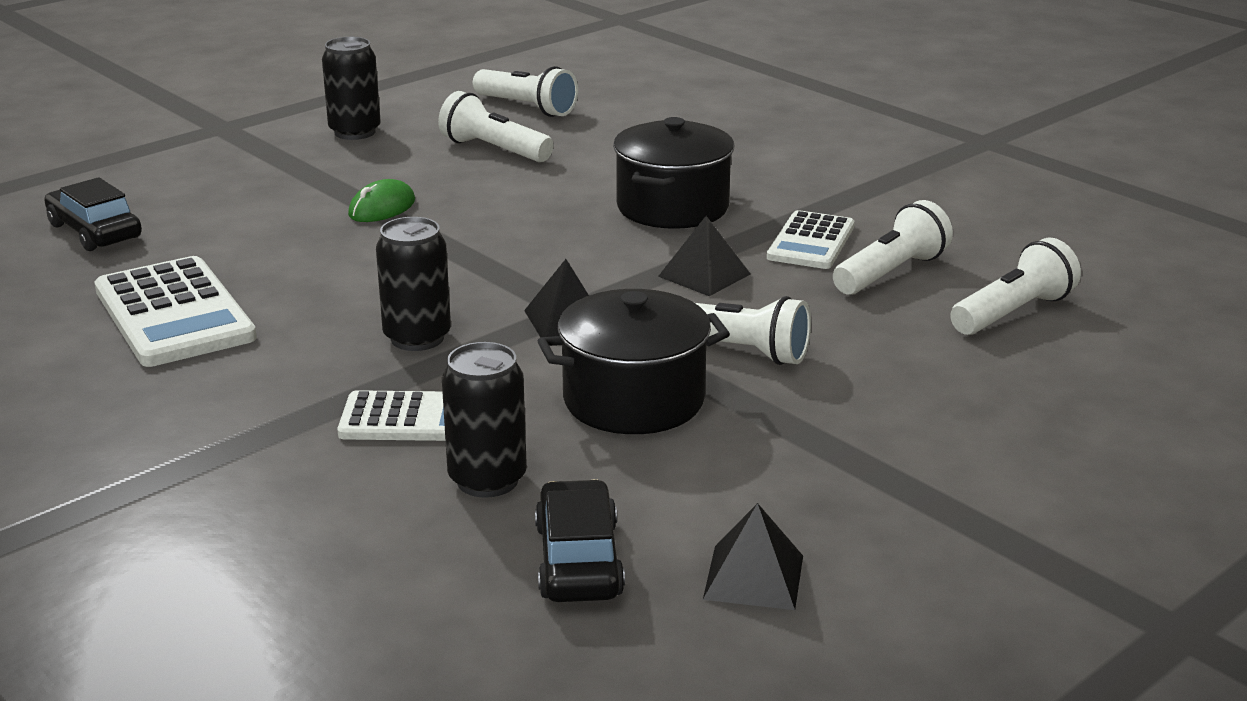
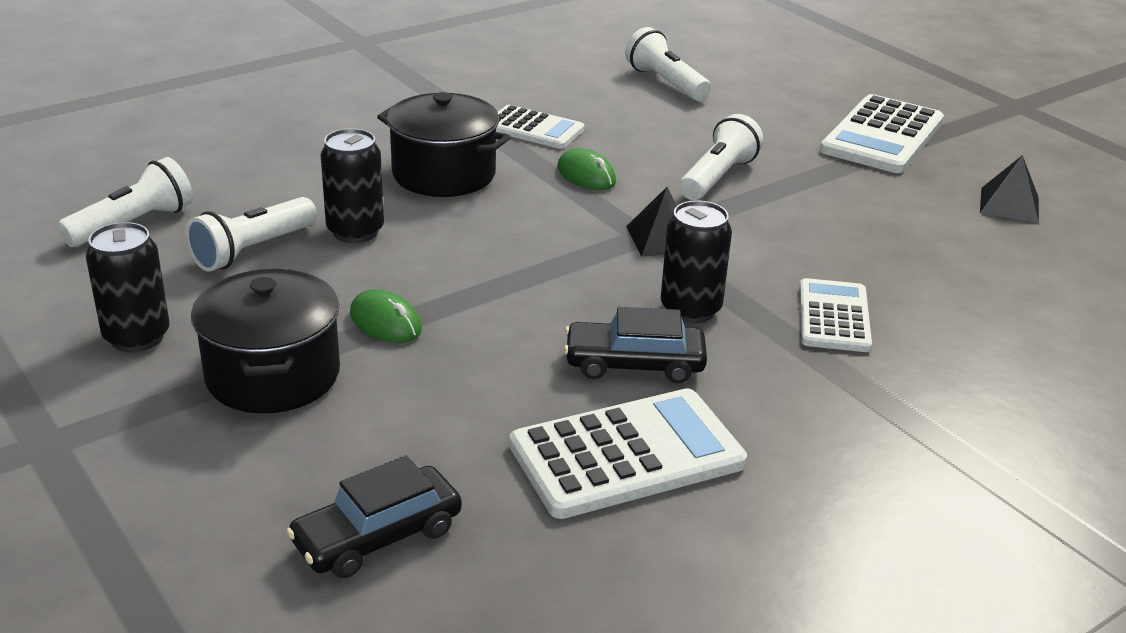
camera: 85 degrees left, 5 degrees up
black can [442,342,527,498] -> black can moved to [320,128,384,243]
black car [535,479,625,602] -> black car moved to [564,307,707,383]
black pot [538,289,730,434] -> black pot moved to [191,269,340,413]
black pyramid [658,216,750,296] -> green mouse [557,148,616,190]
white flashlight [833,200,953,295] -> none
none -> white calculator [820,94,944,173]

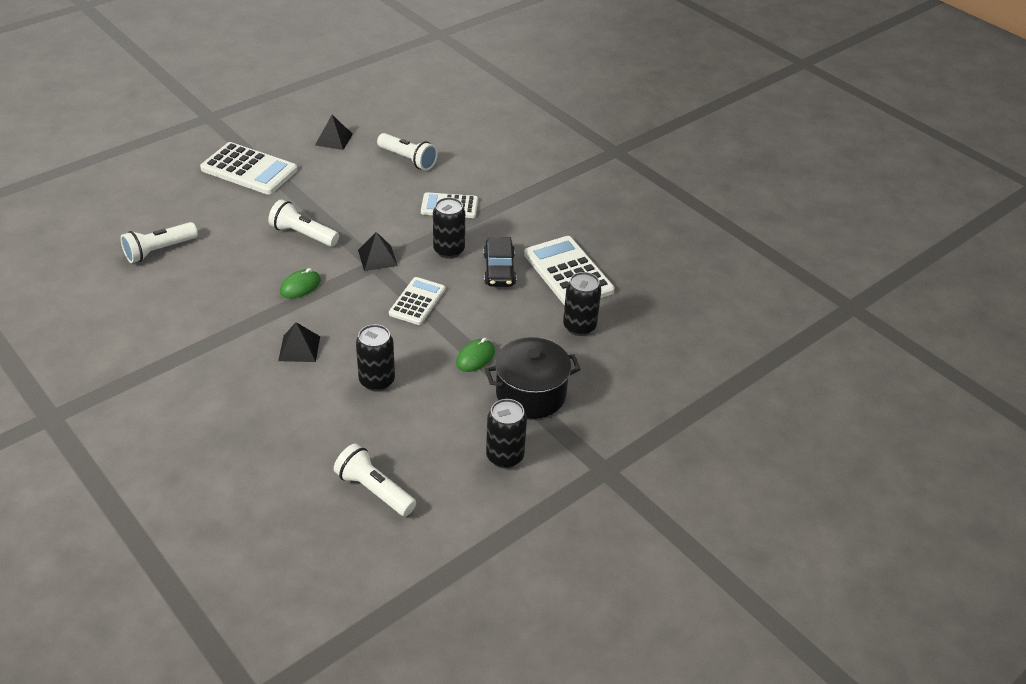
camera: 95 degrees left, 10 degrees up
white flashlight [185,197,317,272] -> white flashlight moved to [377,133,438,170]
black car [286,455,462,578] -> none
black pot [377,92,511,197] -> black pyramid [278,322,320,362]
white calculator [496,105,584,149] -> white calculator moved to [389,277,445,325]
none -> black can [563,272,601,336]

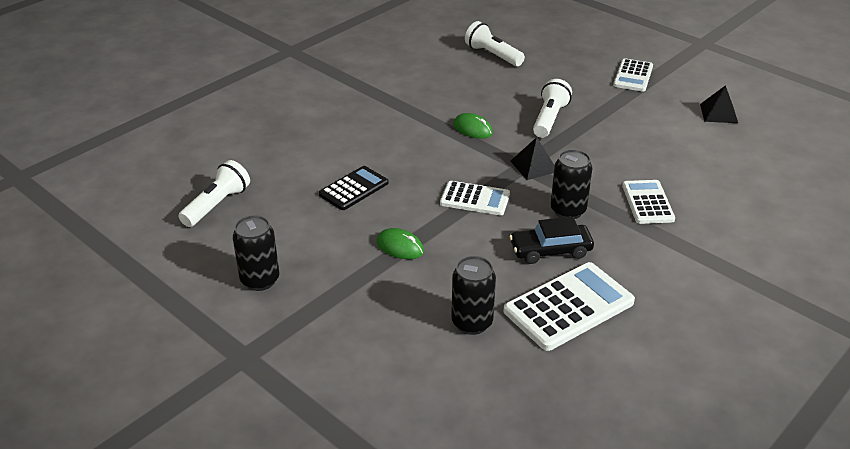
camera: 85 degrees right, 5 degrees down
white calculator [200,142,298,195] -> white calculator [613,58,653,92], size x0.63
black pyramid [278,322,320,362] -> none
black can [356,324,395,391] -> black calculator [319,166,388,210]
white flashlight [377,133,438,170] -> none
black pot [485,337,581,419] -> none

